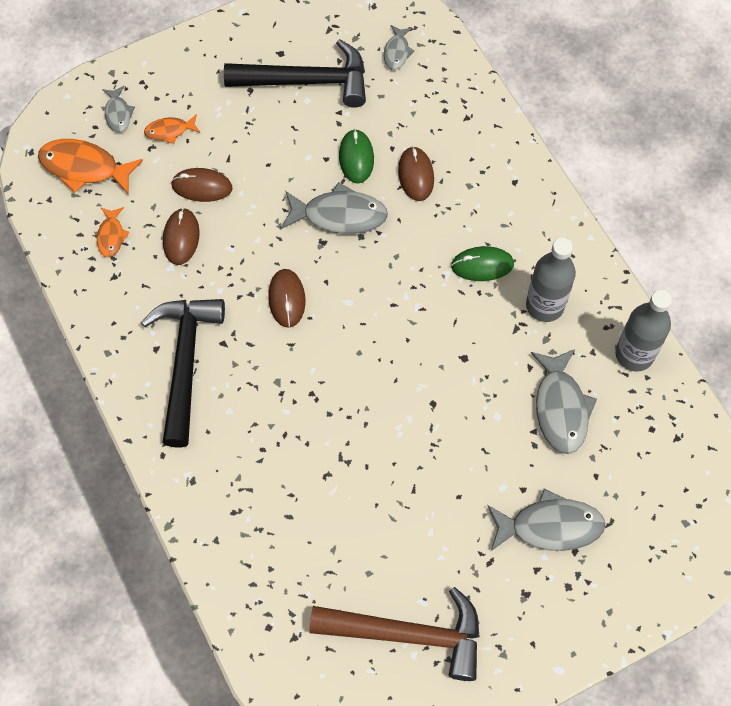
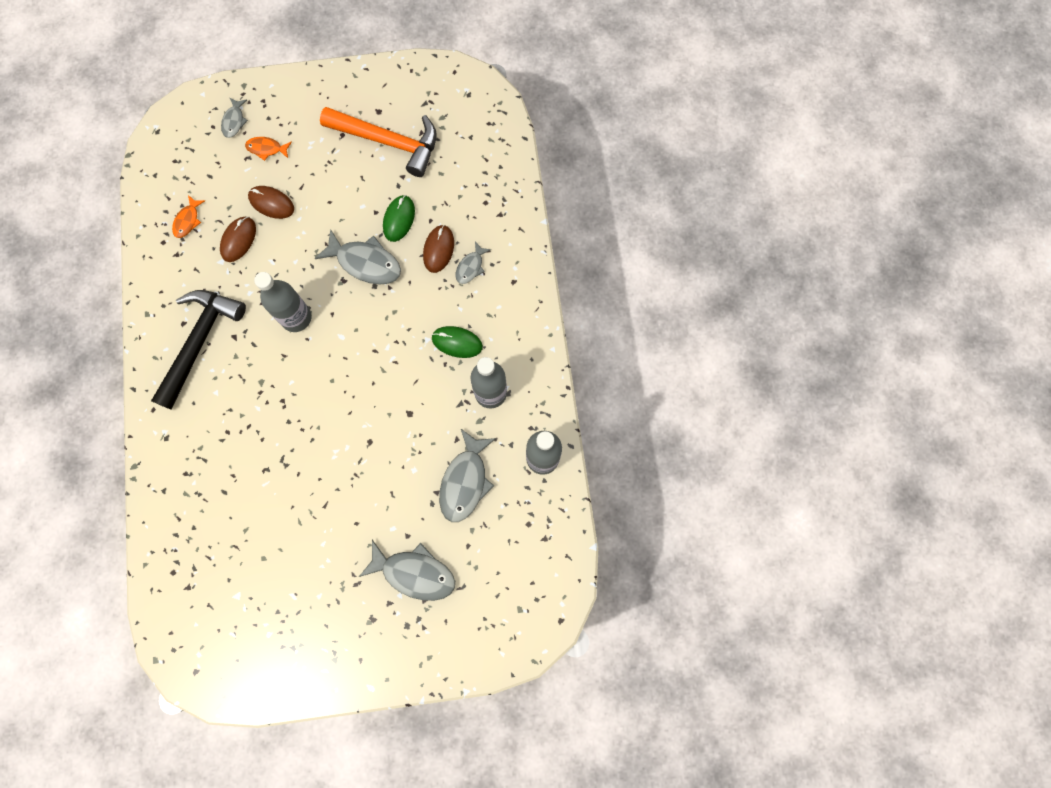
camera: 20 degrees right, 10 degrees up
orange fish [38,139,143,194] -> none
black hammer [224,39,366,108] -> orange hammer [320,107,437,177]
brown mouse [268,269,305,328] -> grey bottle [254,272,312,332]
brown hammer [309,587,480,681] -> none
grey fish [384,25,415,70] -> grey fish moved to [456,241,491,284]

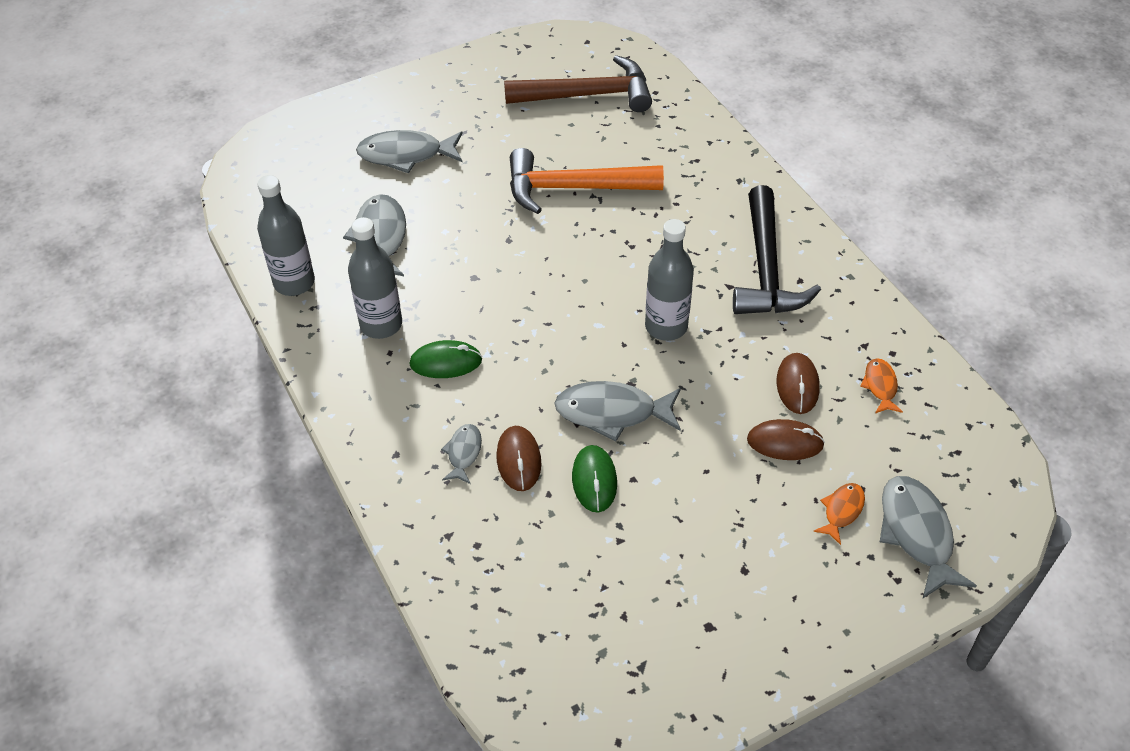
camera: 160 degrees right, 25 degrees down
grey fish [221,97,248,138] -> grey fish [880,476,977,598], size x1.84
orange fish [245,137,292,161] -> orange fish turned 45 degrees counterclockwise [813,483,865,545]
orange hammer [320,107,437,177] -> orange hammer moved to [510,148,664,214]
none -> brown hammer [504,55,652,112]

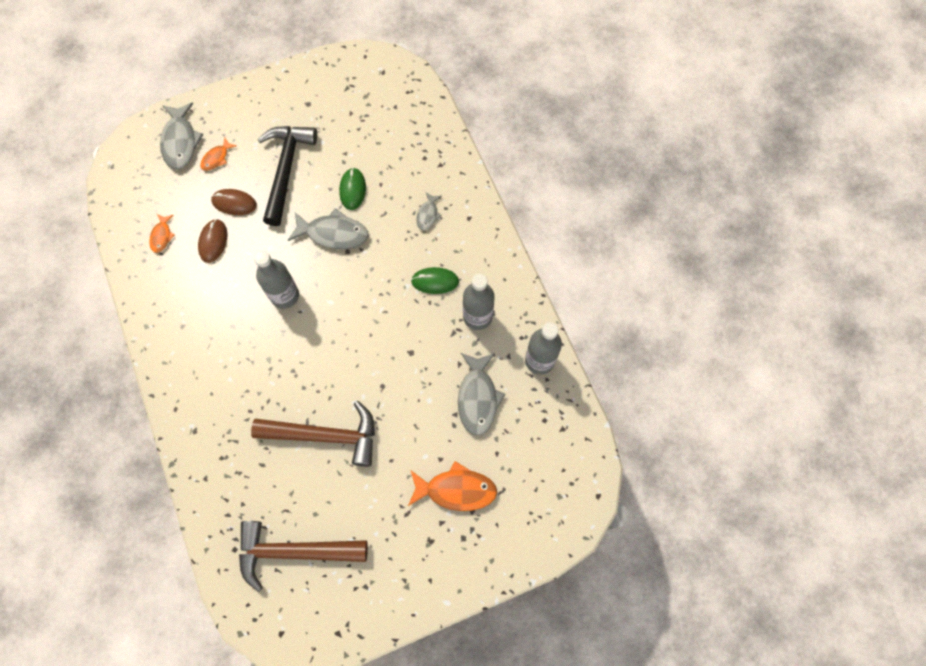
camera: 175 degrees left, 20 degrees up
grey fish [356,130,463,174] -> orange fish [408,461,497,511]
brown mouse [496,426,541,491] -> none
orange hammer [510,148,664,214] -> brown hammer [251,401,375,467]
black hammer [733,185,821,314] -> black hammer moved to [258,126,317,226]

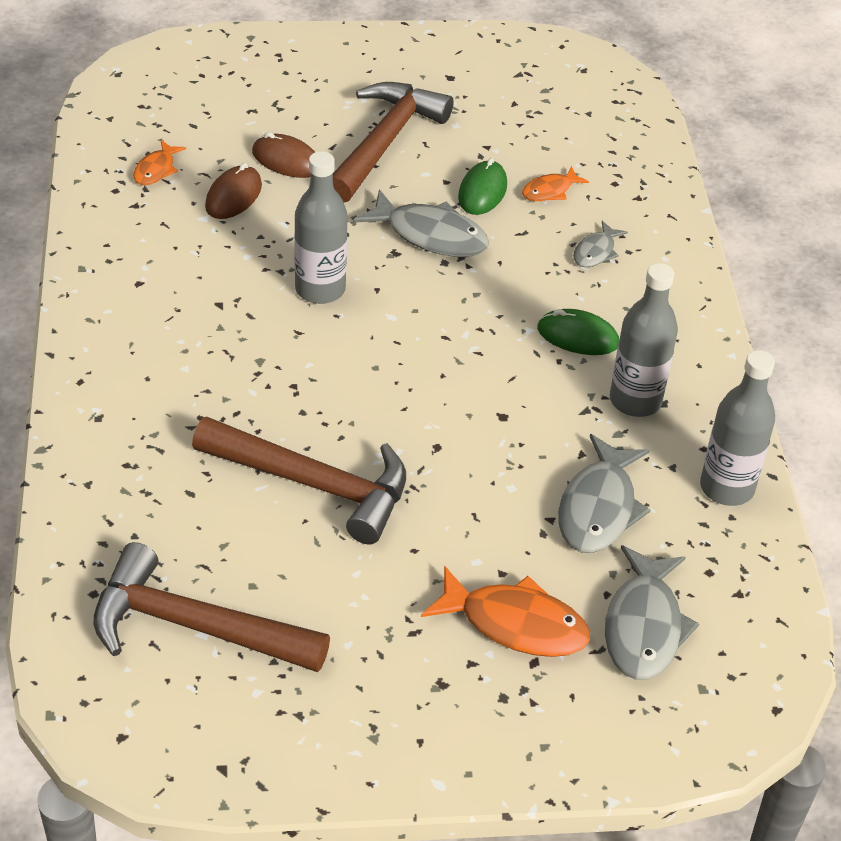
camera: 15 degrees right, 25 degrees down
grey fish [160,102,203,169] -> grey fish moved to [605,545,699,680]
orange fish [200,137,237,171] -> orange fish moved to [522,166,589,201]
black hammer [258,126,317,226] -> brown hammer [333,82,454,203]

